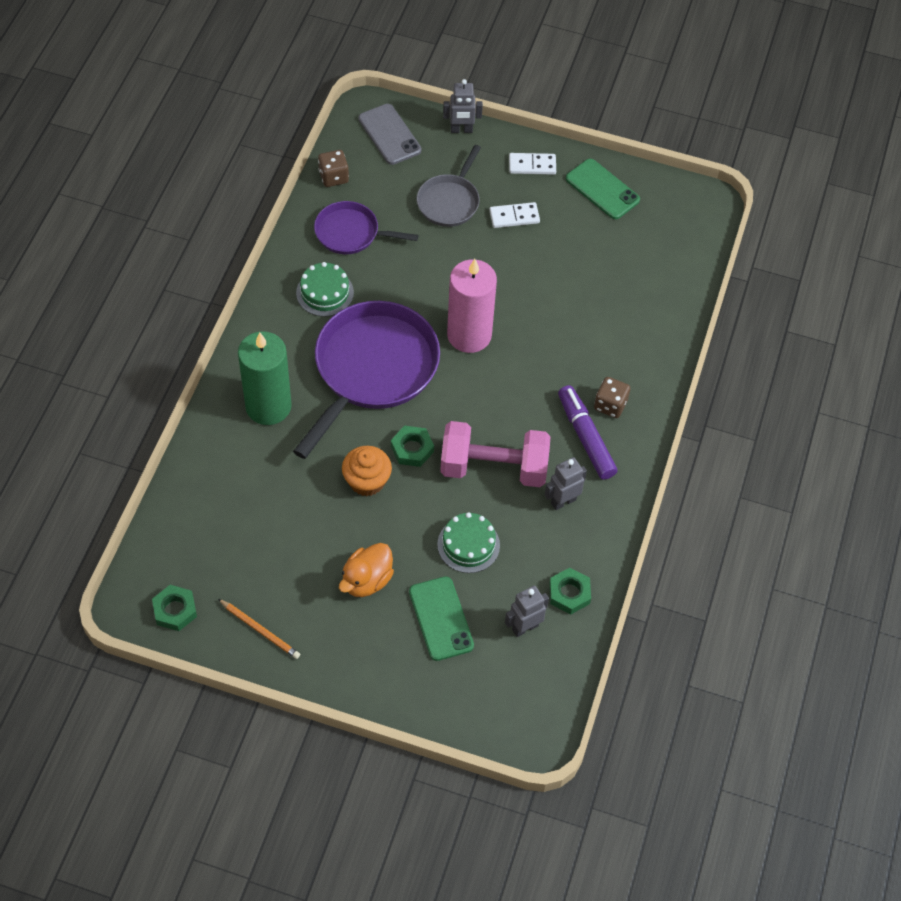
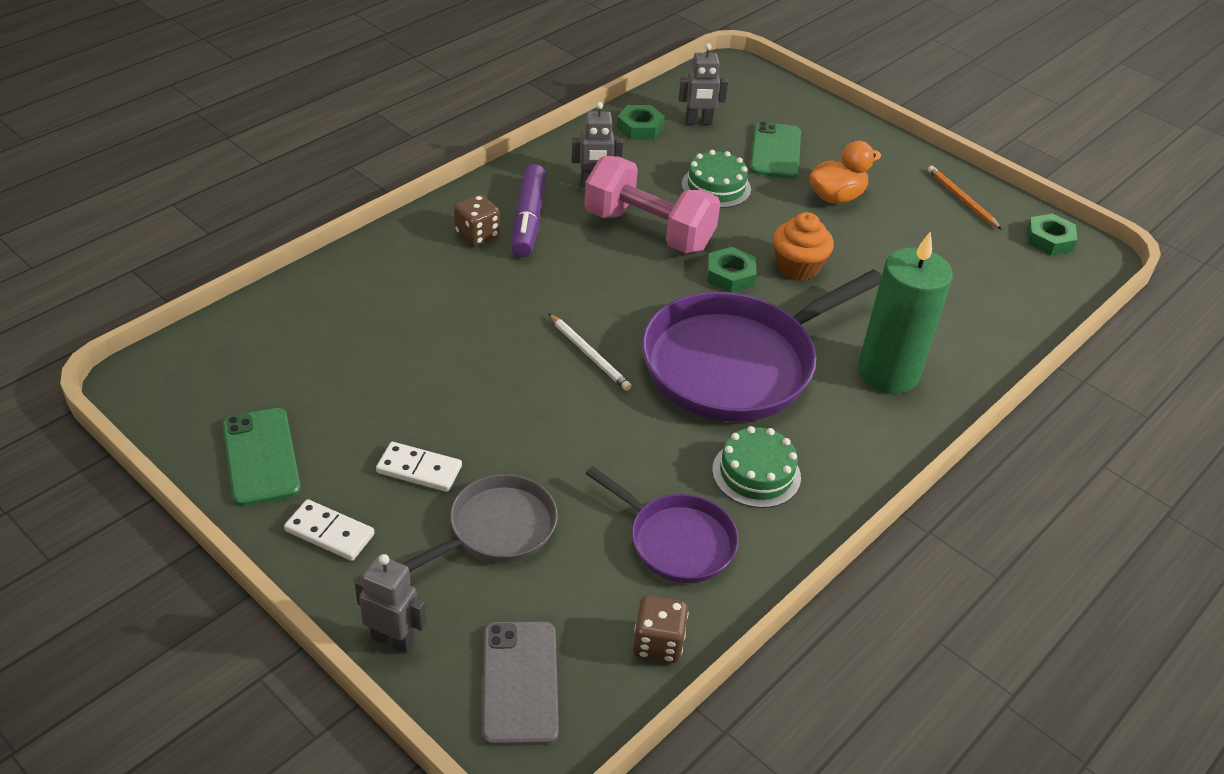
camera: 155 degrees left, 15 degrees down
pink candle [447,259,497,353] -> white pencil [548,313,631,391]

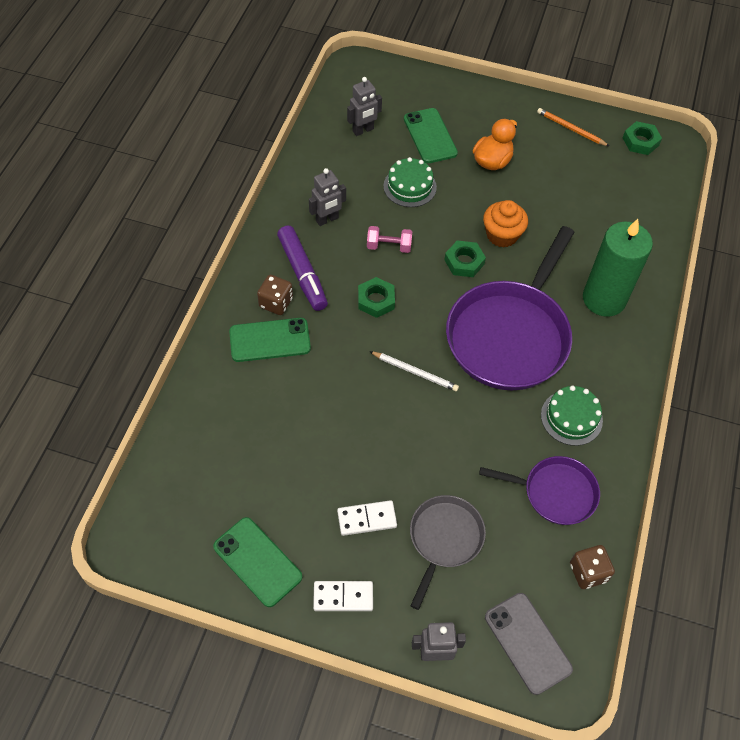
camera: 25 degrees left, 15 degrees up
pink dumbbell [584,156,721,253] -> pink dumbbell [367,226,412,253], size x0.46
green nut [617,105,665,139] -> green nut moved to [358,277,395,318]
none -> green phone [229,318,311,362]

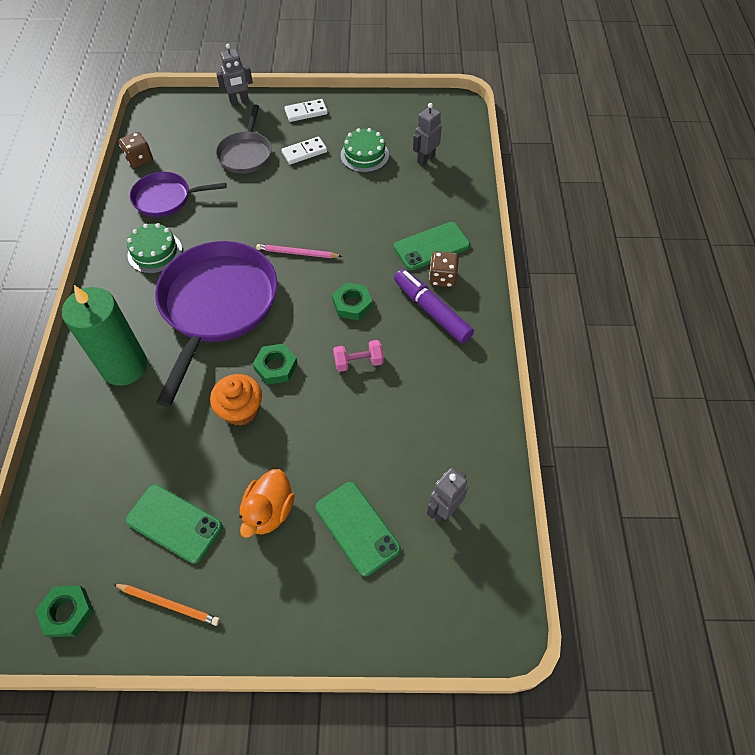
camera: 165 degrees right, 0 degrees up
green phone [213,517,303,607] -> green phone moved to [126,484,223,564]
grey robot [309,168,346,226] -> grey robot moved to [413,103,442,166]
white pencil [369,351,459,392] -> pink pencil [256,244,342,258]
green cake [383,157,437,207] -> green cake moved to [341,128,389,172]
grey phone [485,593,573,695] -> none

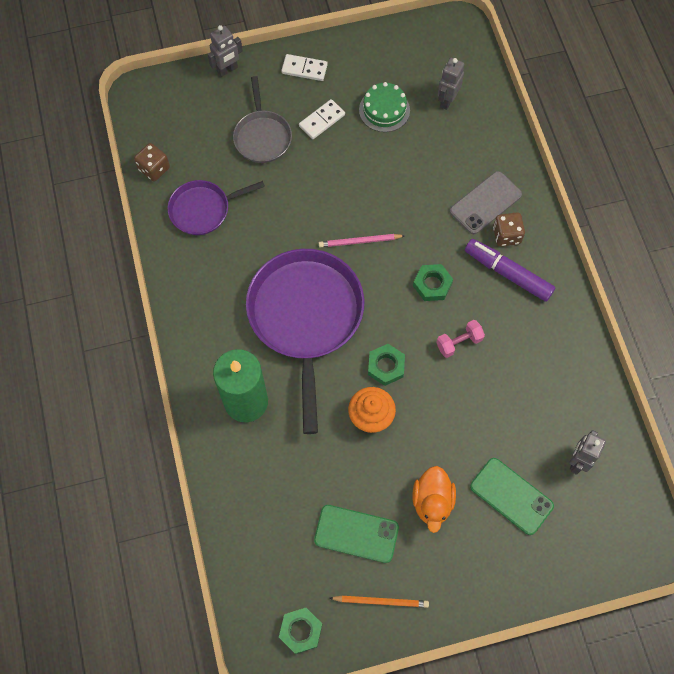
camera: 15 degrees left, 10 degrees up
green cake [127,223,182,273] -> none
white domino [285,99,328,122] -> white domino turned 45 degrees clockwise [281,54,328,81]
green phone [394,222,470,270] -> grey phone [450,171,522,234]

